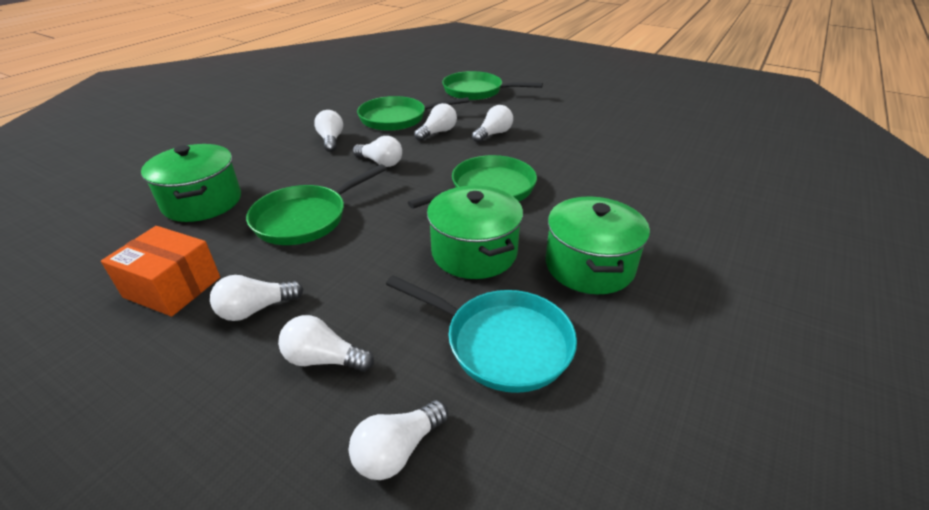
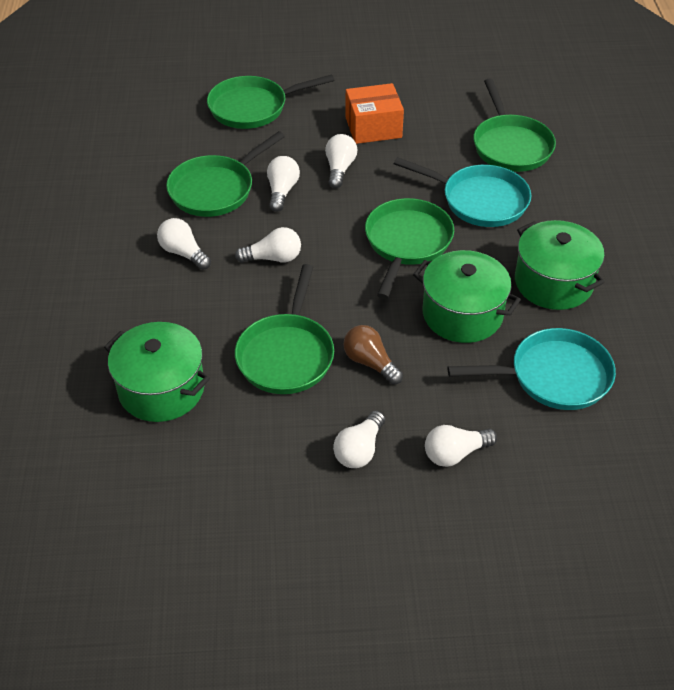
camera: 35 degrees left, 10 degrees up
orange box [101,226,220,317] -> orange box moved to [345,83,404,144]
white light bulb [349,400,448,480] -> none
none -> brown light bulb [343,325,403,385]
none -> turquoise pan [394,157,531,227]
none -> green pan [473,79,556,172]

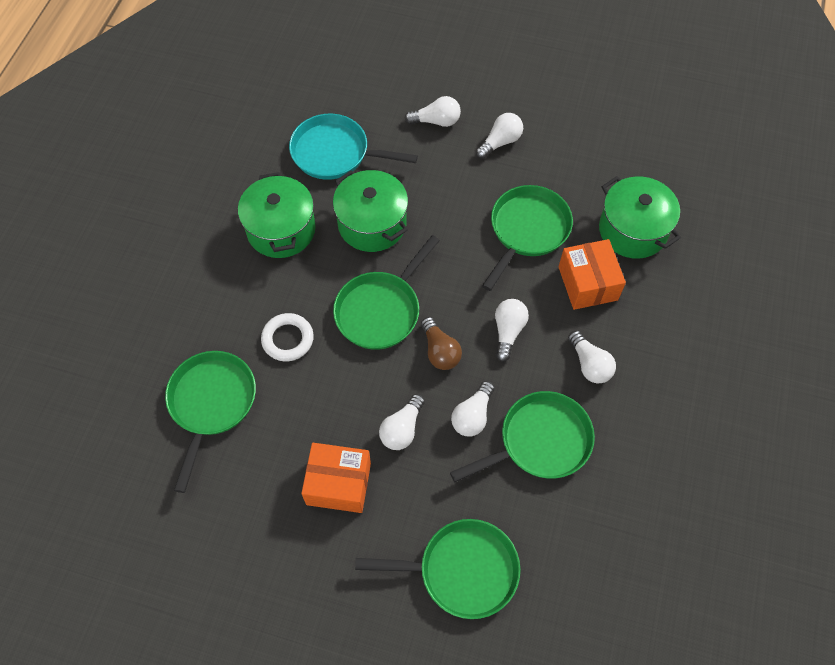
camera: 160 degrees left, 15 degrees up
white light bulb [235,227,301,263] -> white light bulb turned 90 degrees clockwise [495,299,529,361]
brown light bulb [343,325,403,385] -> brown light bulb moved to [421,317,462,370]
turquoise pan [394,157,531,227] -> white ring [261,313,314,361]
none -> orange box [558,239,626,310]

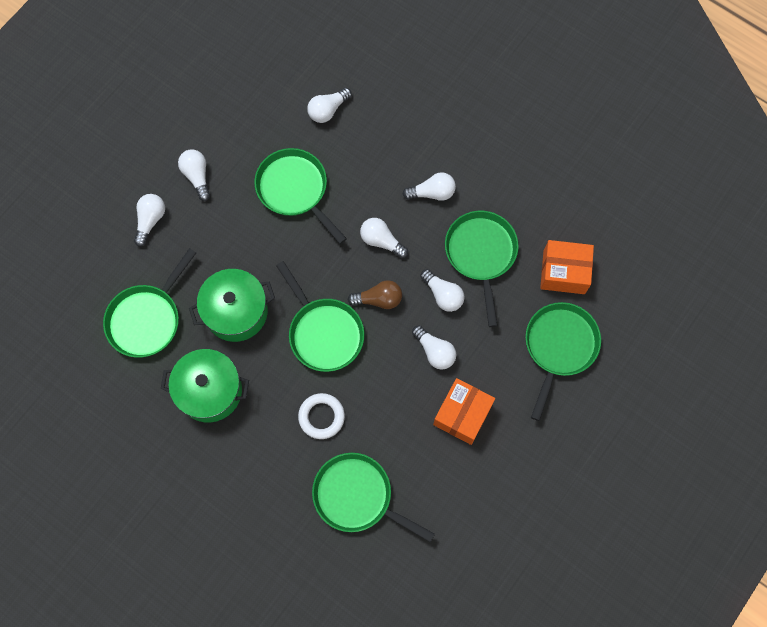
camera: 70 degrees left, 10 degrees up
turquoise pan [289,114,418,180] -> green pan [103,248,196,358]
orange box [558,239,626,310] -> orange box moved to [540,240,594,294]
green pot [599,176,681,259] -> white light bulb [307,87,352,123]

